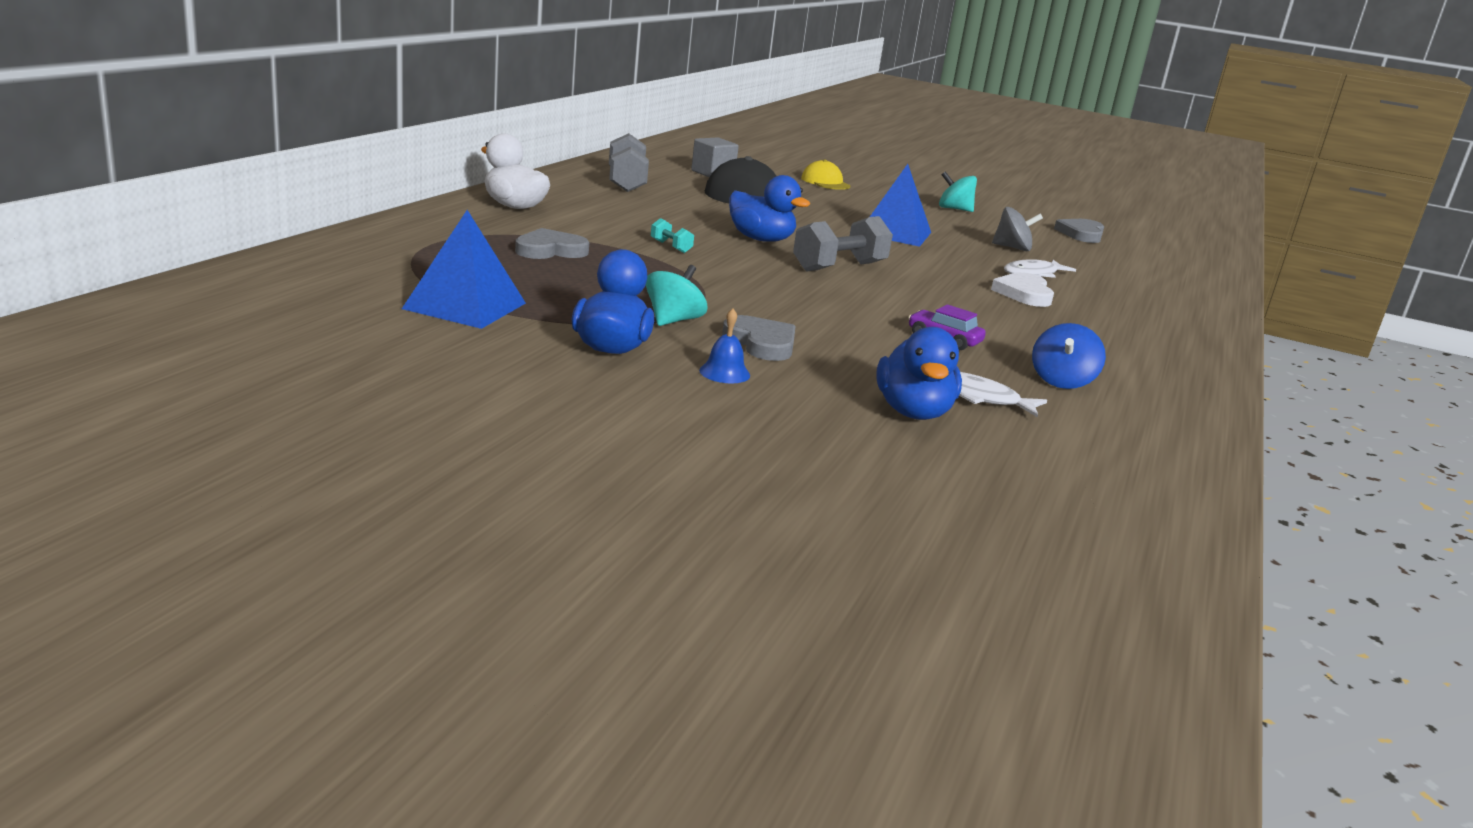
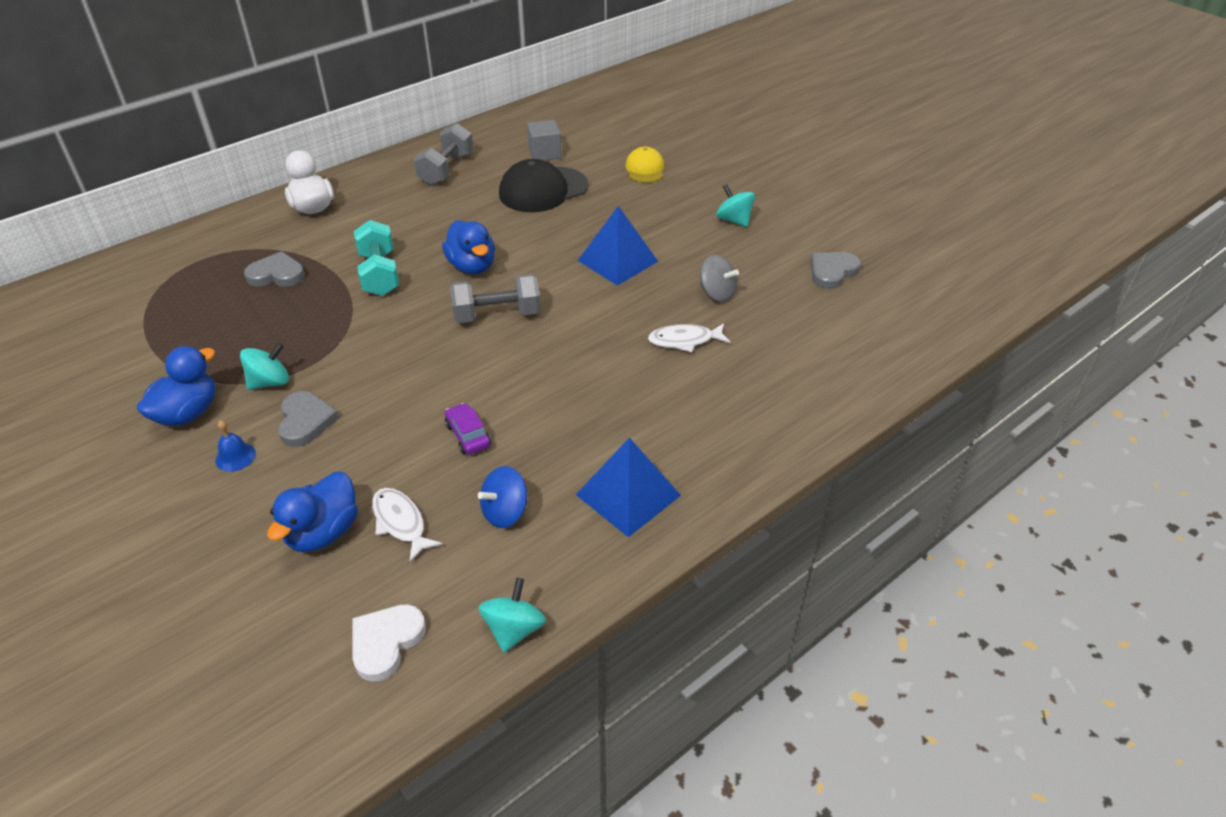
camera: 30 degrees right, 20 degrees up
blue pyramid [402,210,526,329] -> blue pyramid moved to [576,438,681,537]
turquoise dumbbell [651,218,694,253] -> turquoise dumbbell [354,220,399,296], size x2.11
white heart [991,272,1054,307] -> white heart moved to [353,604,426,682]
none -> turquoise spinning top [479,578,546,652]

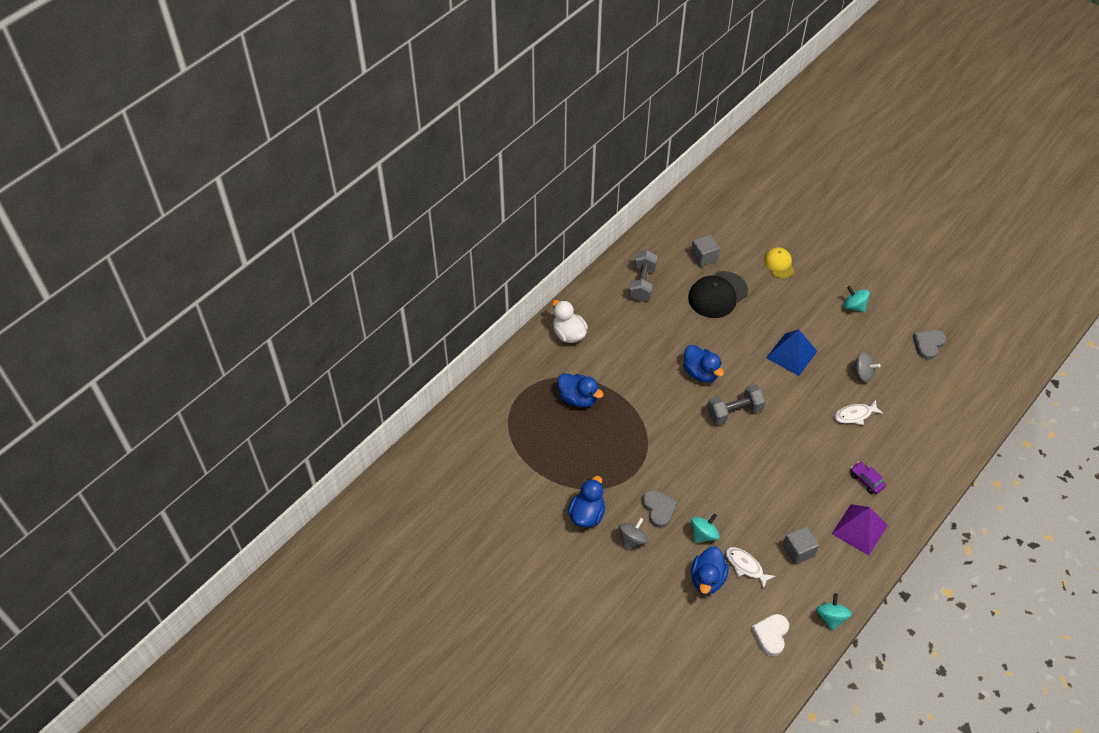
camera: 10 degrees left, 10 degrees up
blue bell [215,420,256,472] -> grey spinning top [619,518,648,549]
turquoise spinning top [240,343,289,390] -> turquoise spinning top moved to [691,514,720,543]
grey heart [244,251,305,287] -> blue duck [557,373,604,407]
turquoise dumbbell [354,220,399,296] -> none
purple car [445,403,491,455] -> purple car moved to [851,461,886,494]
blue spinning top [478,466,527,528] -> grey cube [783,526,819,565]
blue pyramid [576,438,681,537] -> purple pyramid [832,504,888,556]

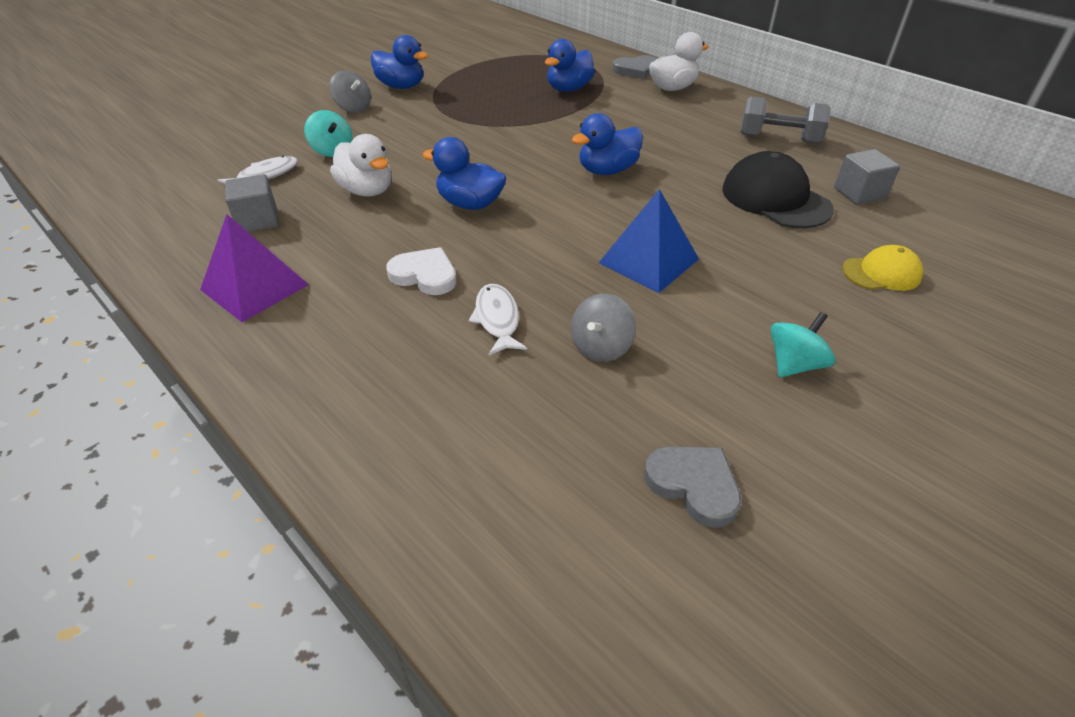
camera: 95 degrees right, 10 degrees down
grey heart [642,490,677,528] -> grey heart moved to [612,55,657,79]
blue duck [691,546,729,594] -> blue duck moved to [423,137,506,210]
grey dumbbell [707,384,766,425] -> none
white heart [751,614,789,656] -> white heart moved to [386,247,456,295]
turquoise spinning top [816,593,852,631] -> none
purple car [851,461,886,494] -> none
none -> white duck [330,134,392,197]

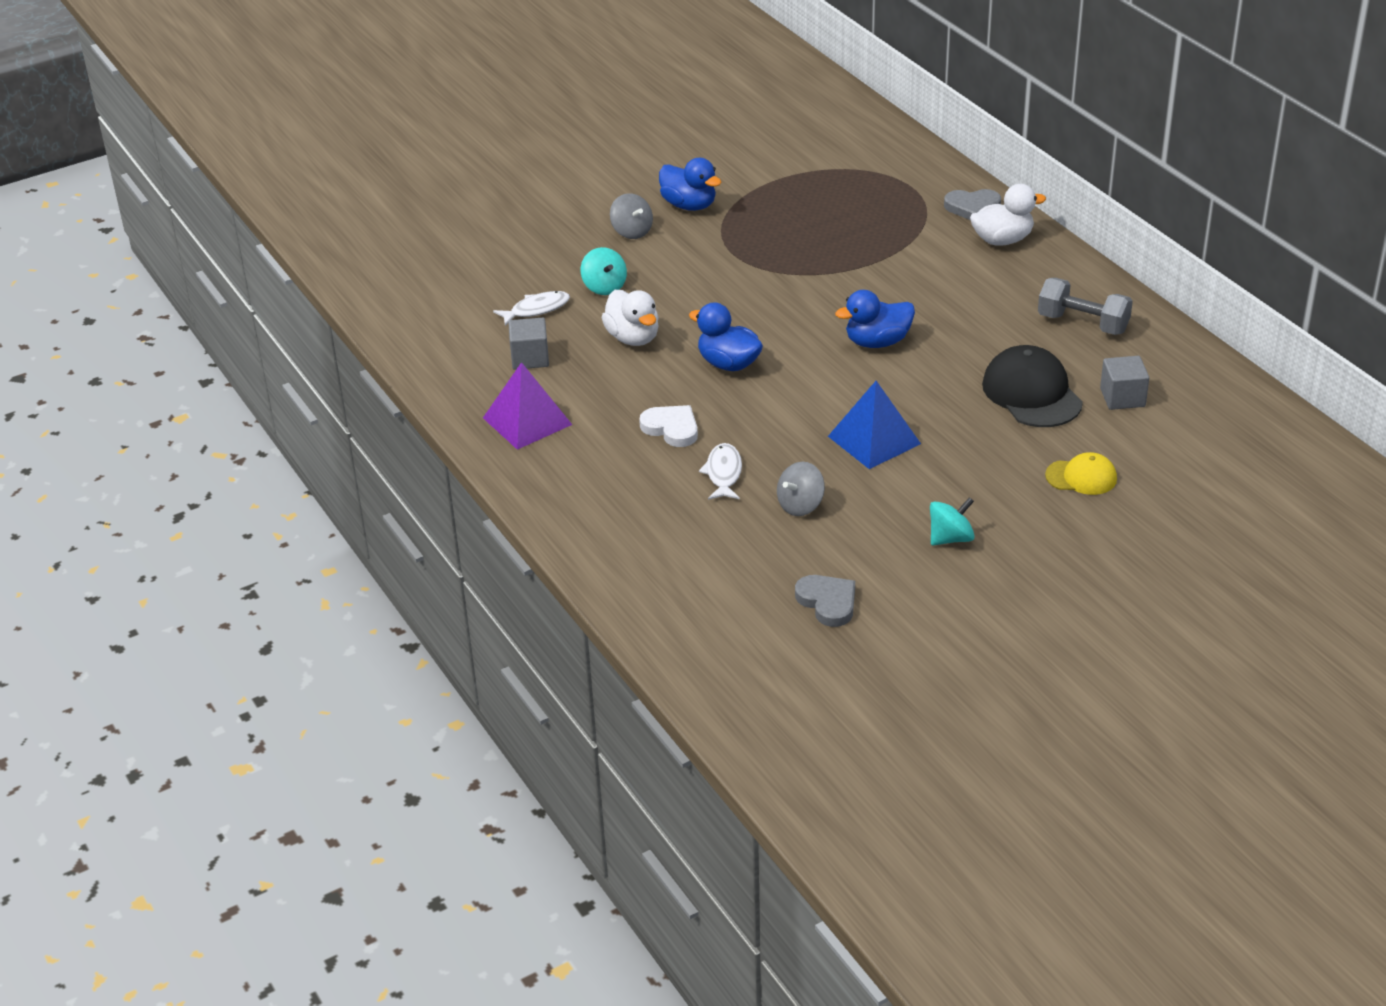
camera: 15 degrees right, 5 degrees down
blue duck [545,39,595,92] -> none

